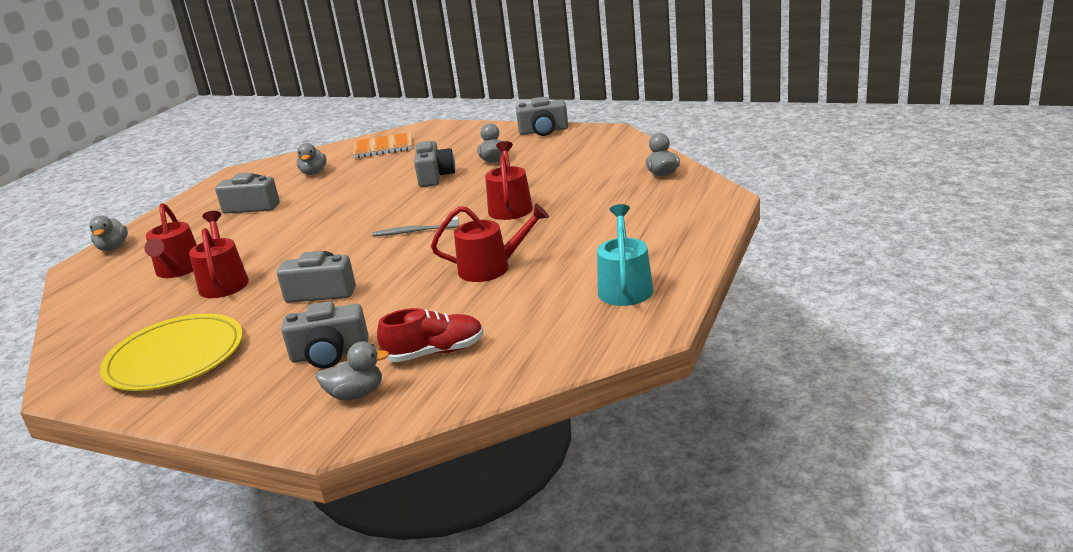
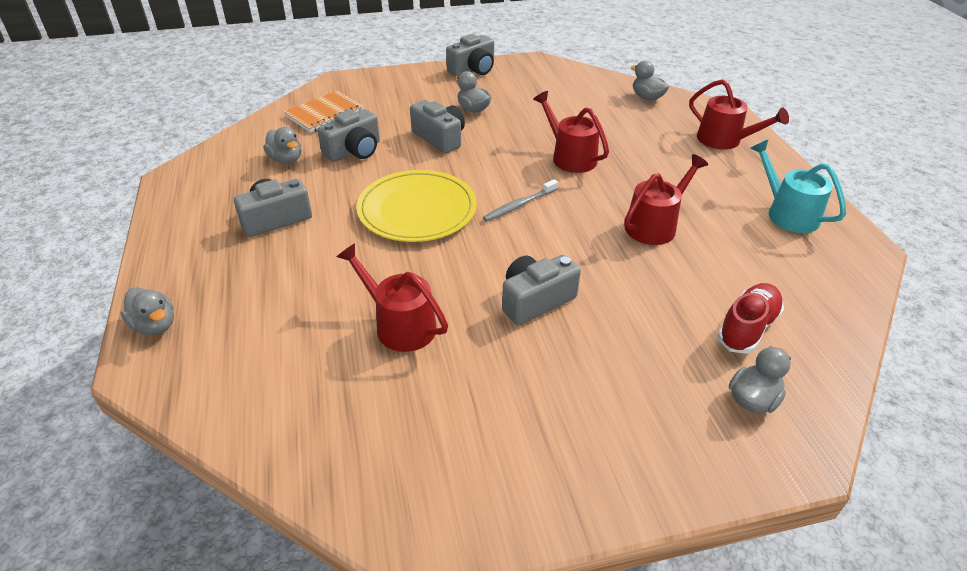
camera: 40 degrees left, 15 degrees up
yellow plate [100,314,243,391] -> yellow plate moved to [356,170,477,242]
red watering can [144,203,197,278] -> red watering can moved to [689,79,789,150]
grey camera [281,301,369,368] -> grey camera moved to [317,109,380,162]

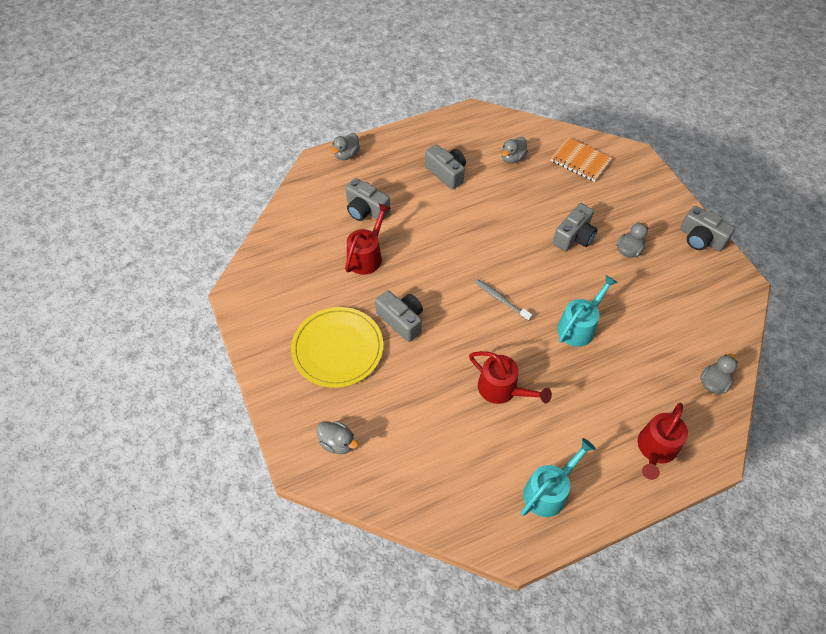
camera: 80 degrees right, 15 degrees up
grey camera [317,109,380,162] -> grey camera moved to [346,178,390,221]
yellow plate [356,170,477,242] -> yellow plate moved to [291,307,383,388]
red watering can [533,91,609,173] -> turquoise watering can [557,275,618,347]
red shoe [717,283,784,354] -> none

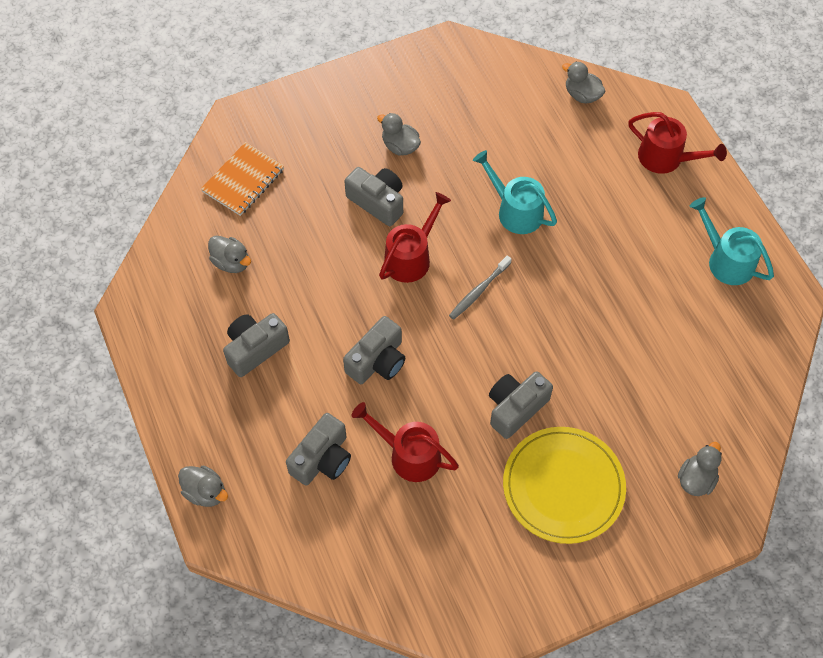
camera: 90 degrees left, 5 degrees up
red watering can [469,351,552,404] -> red watering can moved to [379,192,451,283]
grey camera [680,206,735,251] -> grey camera moved to [343,316,405,384]

